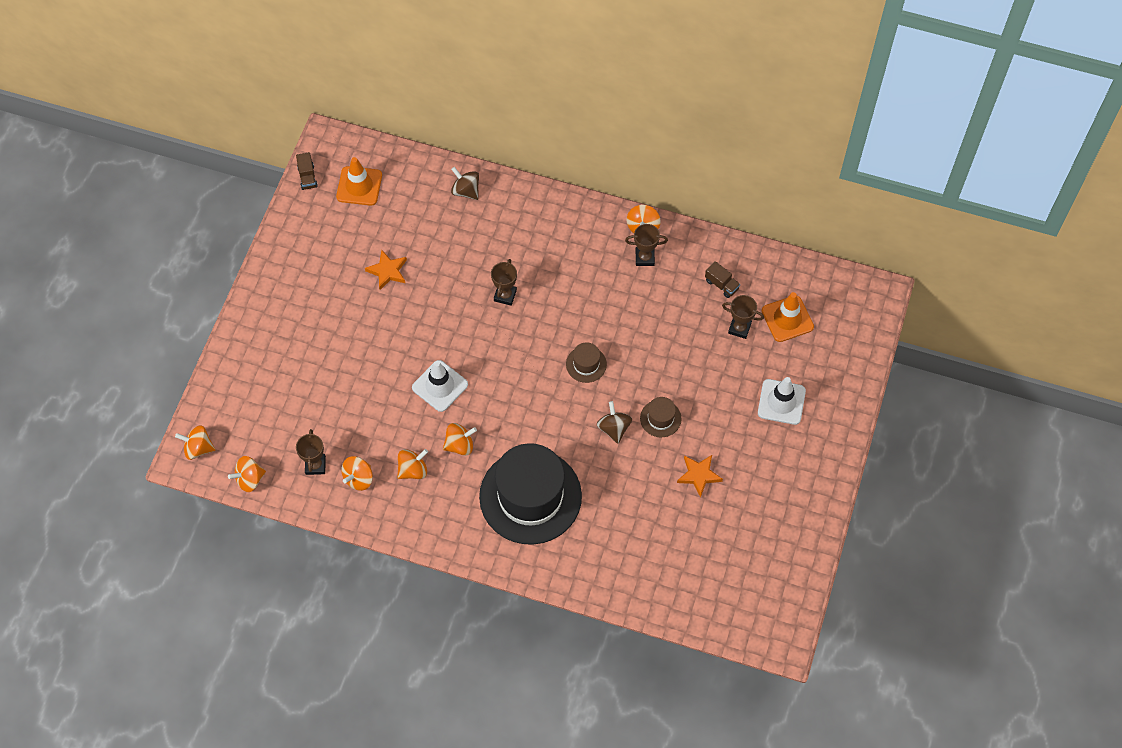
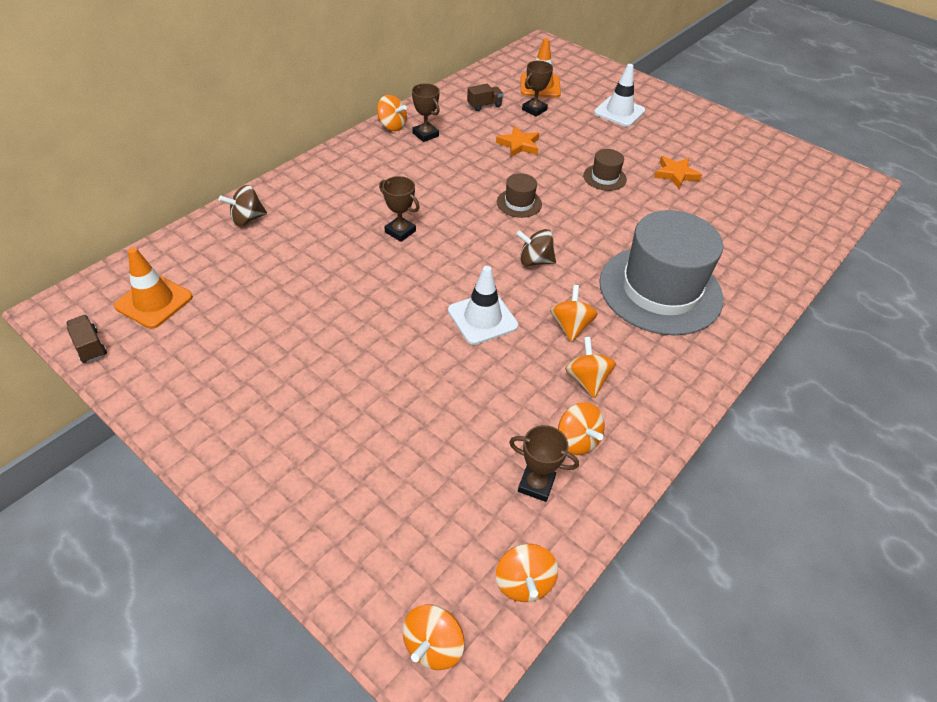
camera: 70 degrees left, 15 degrees down
brown truck [296,152,318,190] -> brown truck turned 135 degrees counterclockwise [66,315,107,363]
orange star [365,250,407,290] -> orange star moved to [496,126,539,157]
black hat [479,443,582,545] -> grey hat [599,210,723,335]
brown spinning top [597,401,632,444] -> brown spinning top moved to [516,229,556,266]
brown trophy [625,224,668,266] -> brown trophy turned 60 degrees counterclockwise [412,83,440,142]

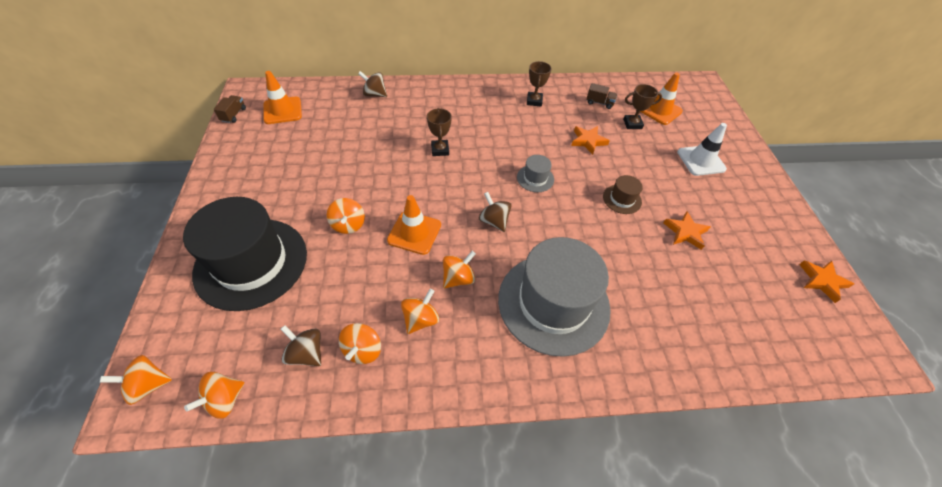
camera: 45 degrees right, 5 degrees up
orange spinning top [377,95,407,131] -> orange spinning top moved to [327,198,365,234]
white traffic cone [448,266,518,345] -> orange traffic cone [387,195,441,255]
brown hat [497,173,542,218] -> grey hat [517,155,554,192]
brown trophy [509,425,579,502] -> brown spinning top [280,325,321,366]
none -> black hat [183,197,307,311]
none -> orange star [799,261,854,303]

